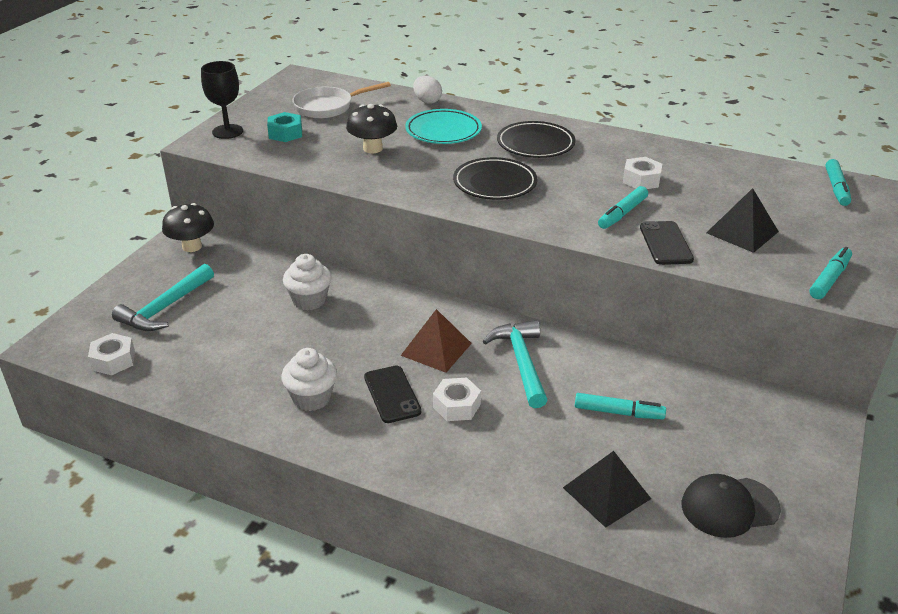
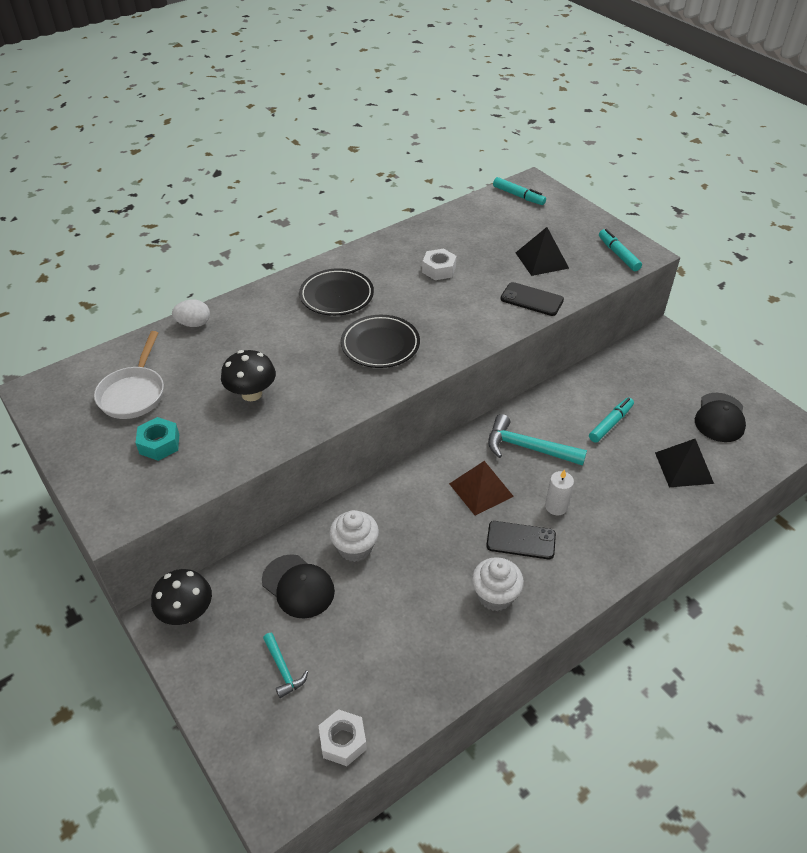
camera: 60 degrees left, 10 degrees up
turquoise hammer [112,264,214,331] -> turquoise hammer [263,633,308,698], size x0.56
black goblet [201,61,243,139] -> none
turquoise plate [405,109,482,144] -> none
white nut [433,378,481,421] -> white candle [545,469,574,515]
turquoise marker [598,186,648,229] -> none
none -> black cap [262,554,335,619]

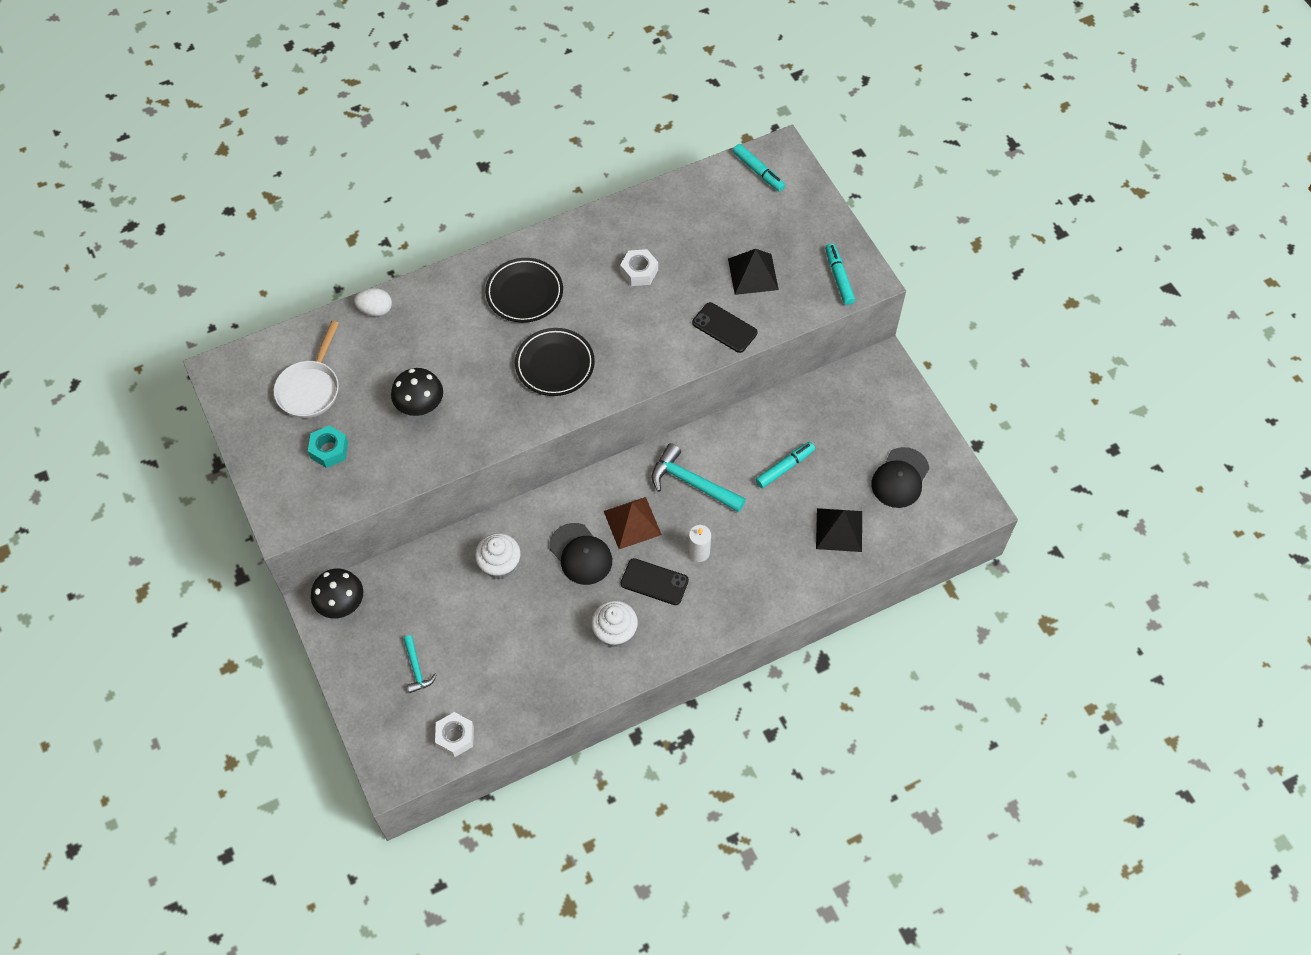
camera: 10 degrees right, 15 degrees up
black cap [262,554,335,619] -> black cap moved to [549,523,612,585]

